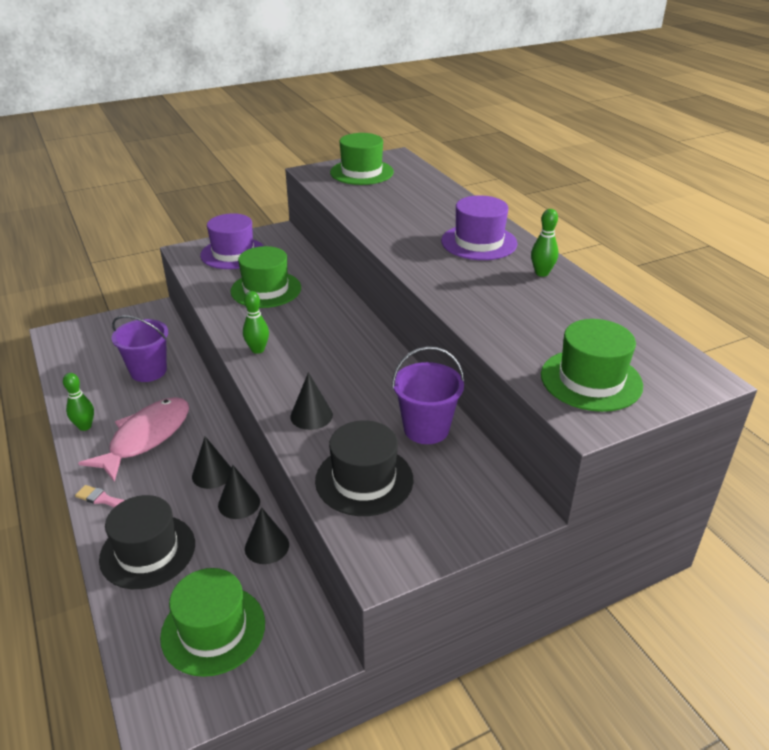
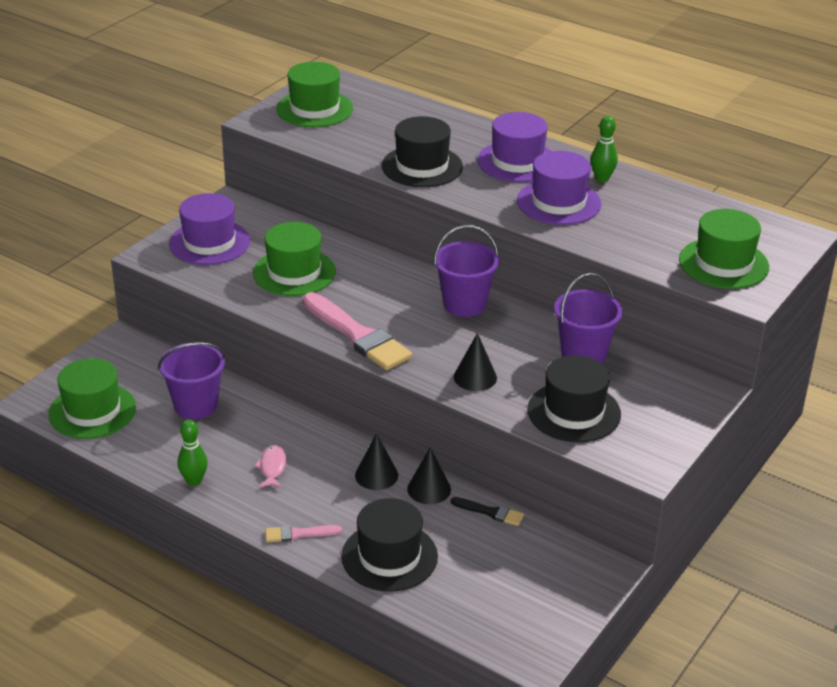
camera: 30 degrees left, 0 degrees up
pink fish [78,397,189,482] -> pink fish [254,445,286,488], size x0.44
green hat [160,568,265,677] -> green hat moved to [48,358,136,439]
green bowling pin [243,291,269,354] -> pink brush [303,292,412,370]
black cone [245,507,289,564] -> black brush [451,497,524,526]
none -> black hat [381,116,463,187]
none -> purple bucket [434,225,499,317]
none -> purple hat [517,151,601,225]

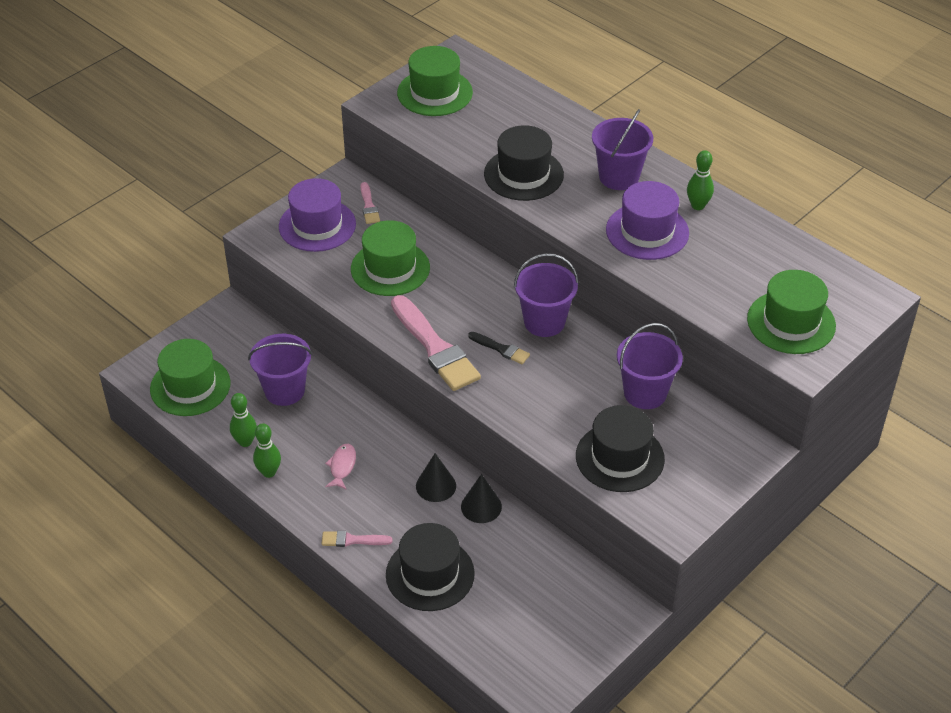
camera: 10 degrees right, 10 degrees up
black brush [451,497,524,526] -> black brush moved to [468,332,530,364]
black cone [454,333,497,391] -> none
purple hat [477,112,551,182] -> purple bucket [592,109,653,190]
none -> green bowling pin [230,393,257,447]
none -> pink brush [360,182,380,224]

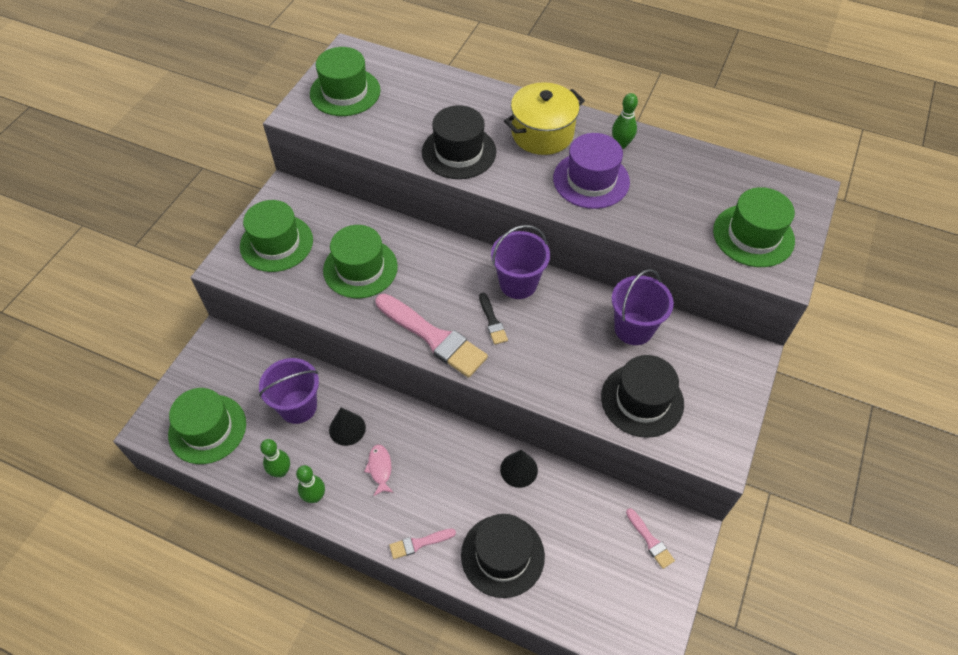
camera: 20 degrees left, 10 degrees up
purple hat [279,178,356,252] -> green hat [240,200,313,272]
pink brush [360,182,380,224] -> pink brush moved to [626,508,675,569]
black cone [416,453,456,502] -> black cone moved to [329,408,366,446]
black brush [468,332,530,364] -> black brush turned 60 degrees clockwise [479,293,508,345]
purple bucket [592,109,653,190] -> yellow pot [504,82,585,155]

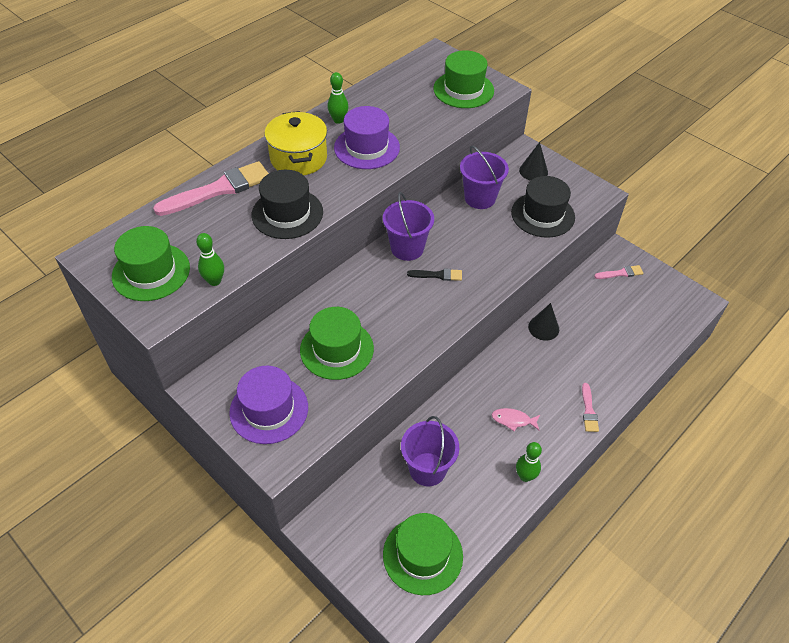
camera: 70 degrees left, 5 degrees down
green hat [240,200,313,272] -> purple hat [229,366,308,444]
green bowling pin [260,439,290,477] -> green bowling pin moved to [196,233,224,286]
black cone [329,408,366,446] -> black cone moved to [519,142,548,181]
pink brush [375,294,488,378] -> pink brush moved to [153,161,269,216]
black hat [461,514,545,598] -> none

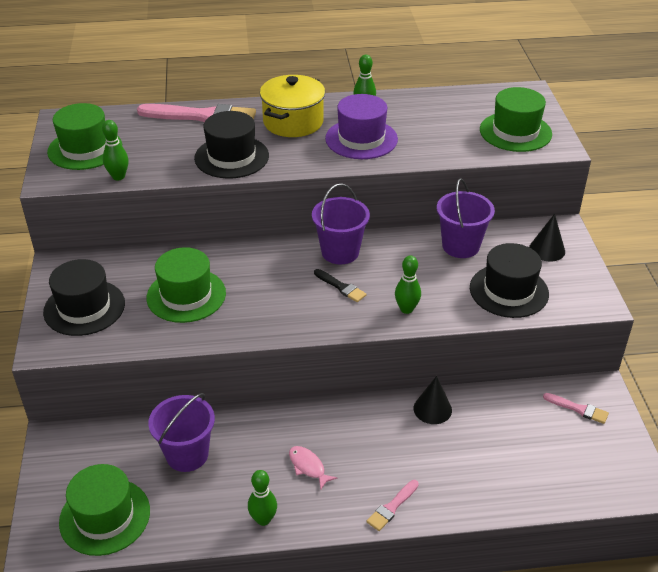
camera: 40 degrees right, 10 degrees down
purple hat [229,366,308,444] -> black hat [43,259,125,336]
none -> green bowling pin [395,256,421,314]

